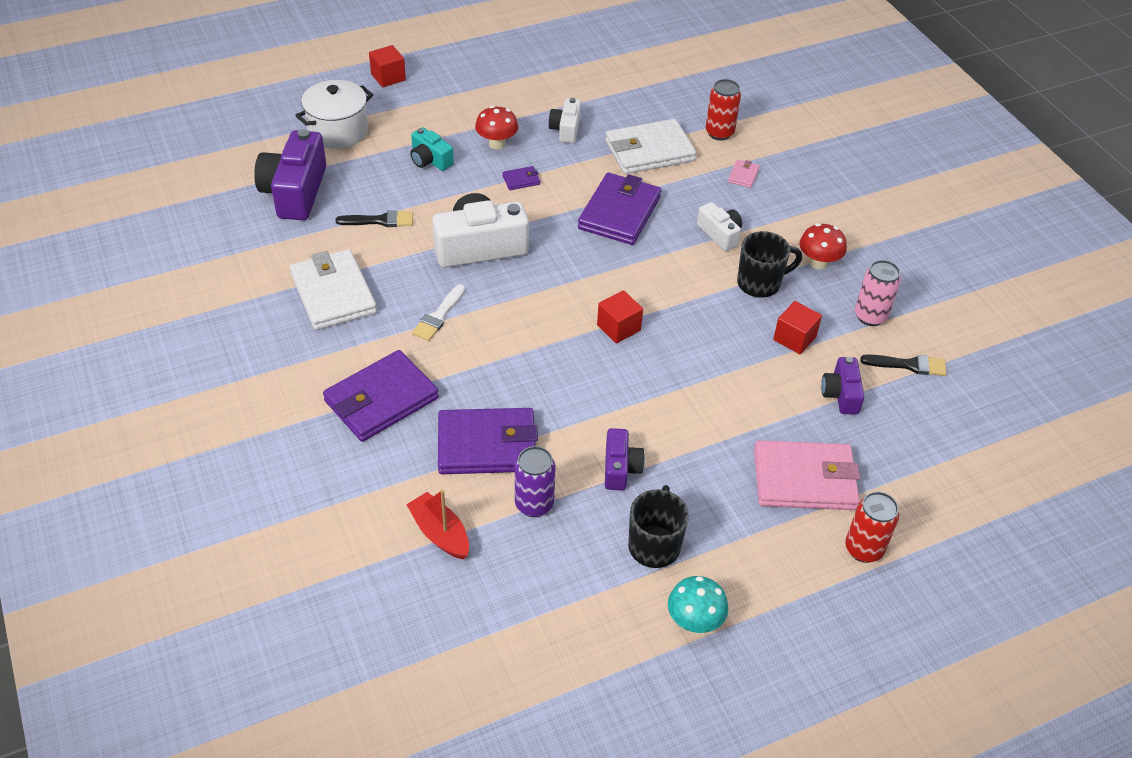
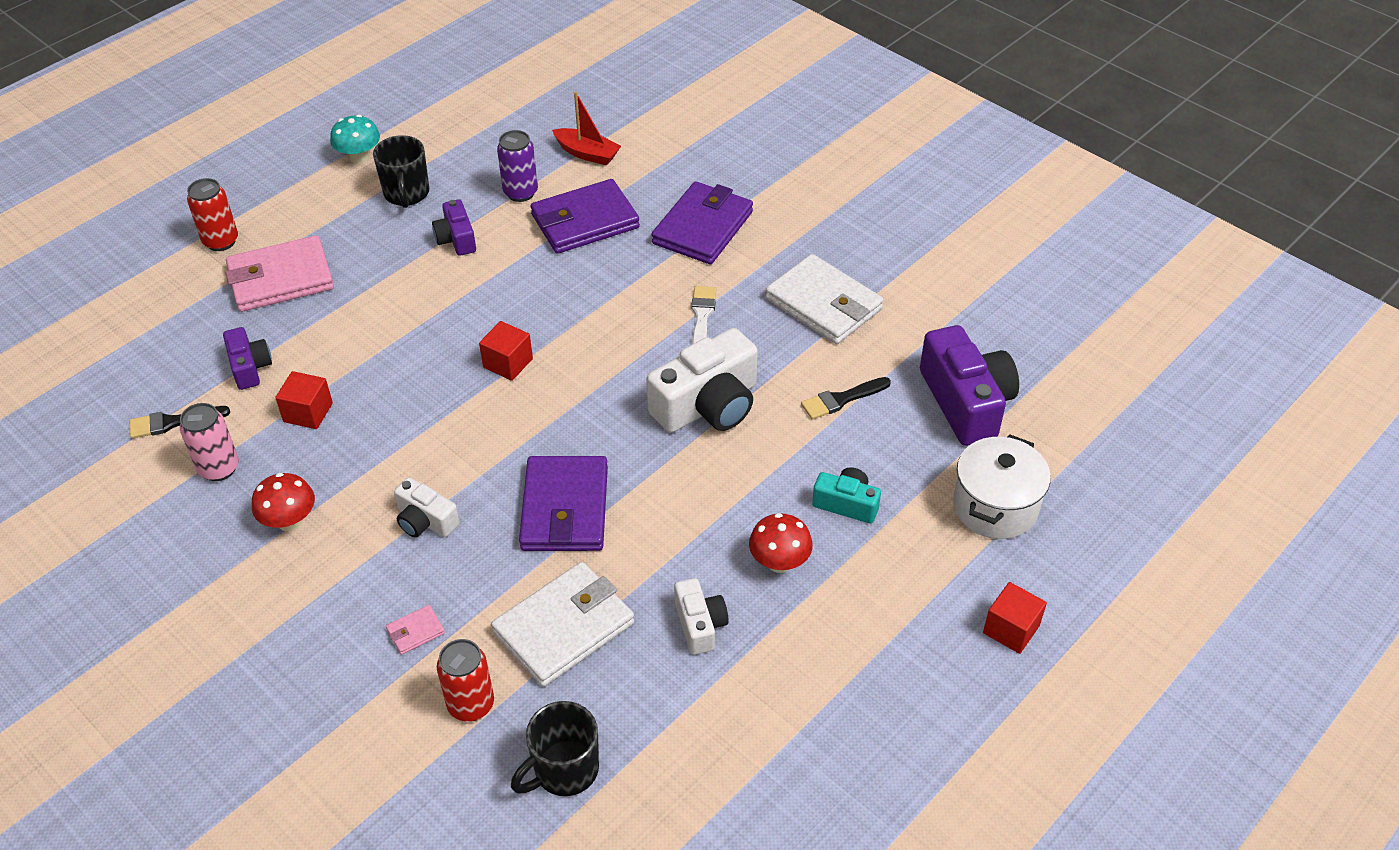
camera: 160 degrees right, 0 degrees up
purple wallet [502,166,540,190] -> none
pink wallet [728,160,760,188] -> pink wallet turned 60 degrees clockwise [386,605,445,655]
black mug [737,231,802,298] -> black mug moved to [511,701,599,796]

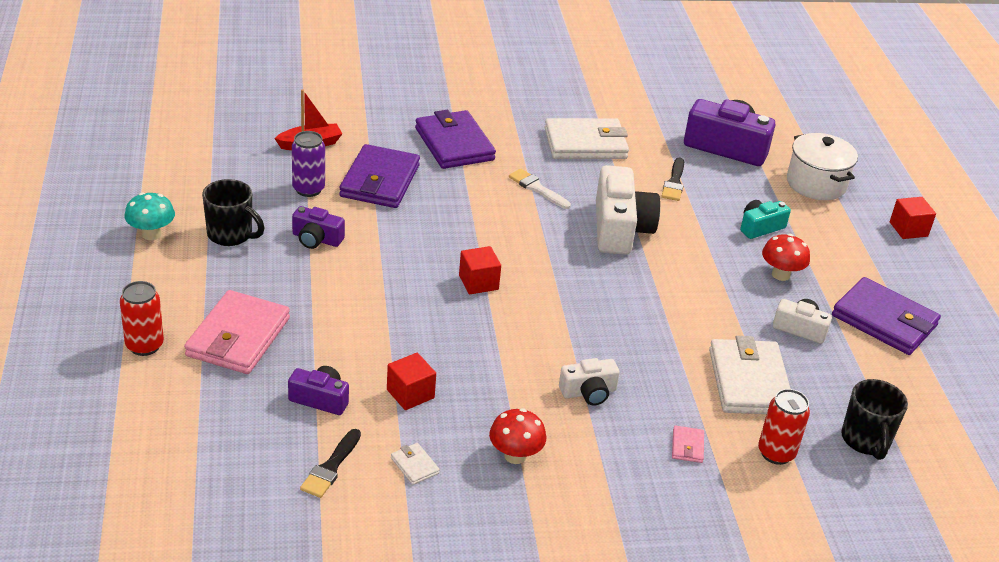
camera: 55 degrees left, 10 degrees down
pink can [180,403,239,481] -> white wallet [391,443,440,485]
purple wallet [519,456,608,551] -> purple wallet moved to [832,277,941,355]

